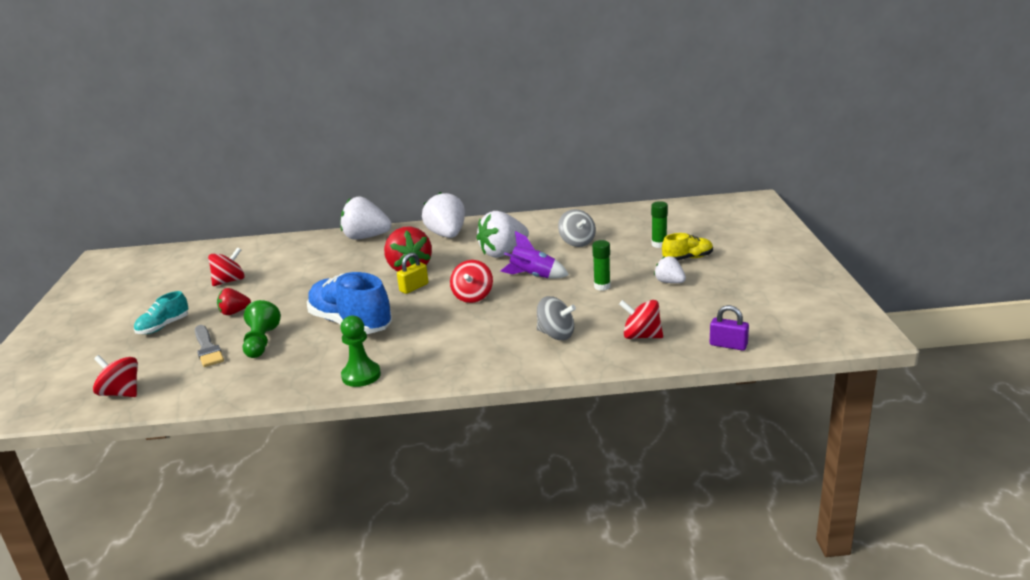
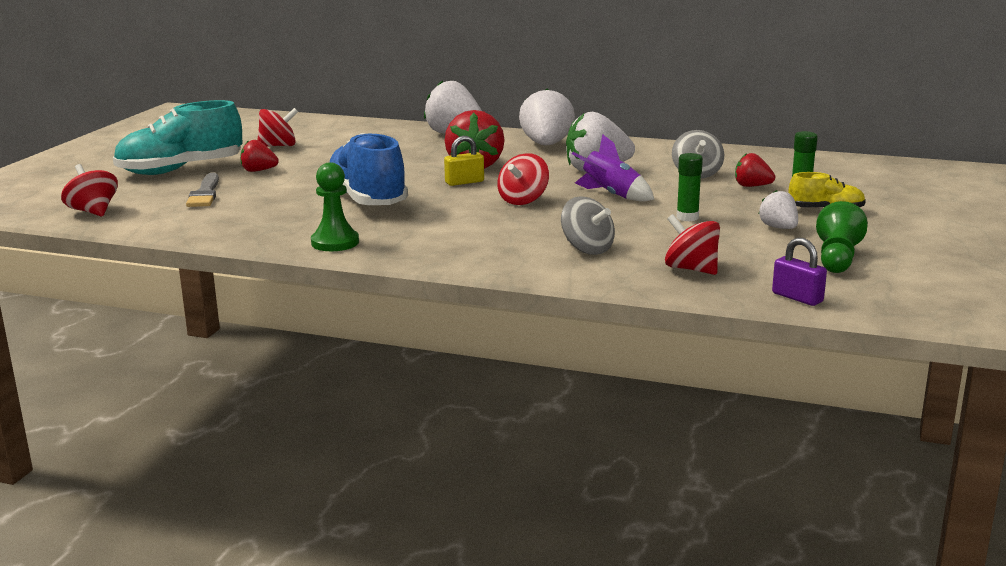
camera: 20 degrees right, 5 degrees down
turquoise shoe [134,291,188,334] -> turquoise shoe [113,100,242,175], size x1.92
green pawn [243,300,281,358] -> green pawn moved to [816,201,868,273]
none -> red strawberry [735,153,775,187]

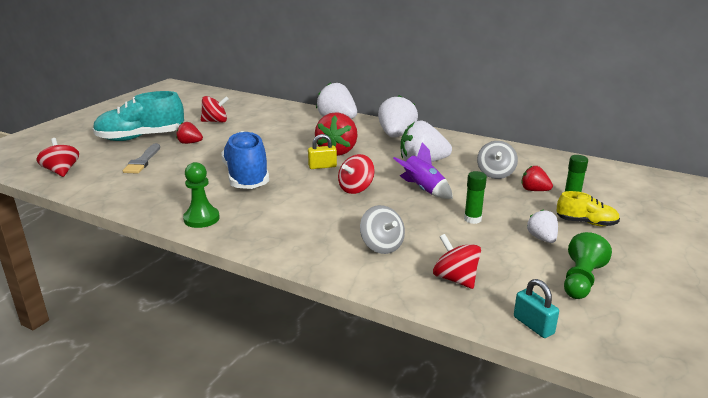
camera: 10 degrees right, 5 degrees up
purple padlock [772,238,827,306] -> turquoise padlock [514,279,559,338]

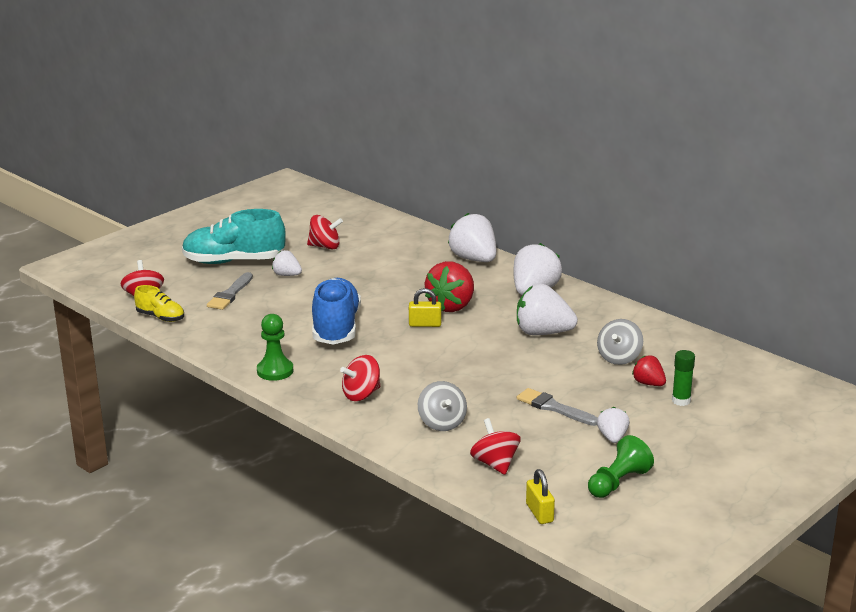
camera: 15 degrees right, 0 degrees up
red strawberry [176,122,203,144] -> white strawberry [272,250,302,276]
red spinning top [338,154,375,194] -> red spinning top moved to [340,355,380,401]
purple rocket [393,142,453,199] -> none
green glue stick [464,171,487,224] -> grey brush [517,388,598,426]
turquoise padlock [514,279,559,338] -> yellow padlock [526,469,555,524]
yellow shoe [557,191,620,226] -> yellow shoe moved to [134,285,184,322]

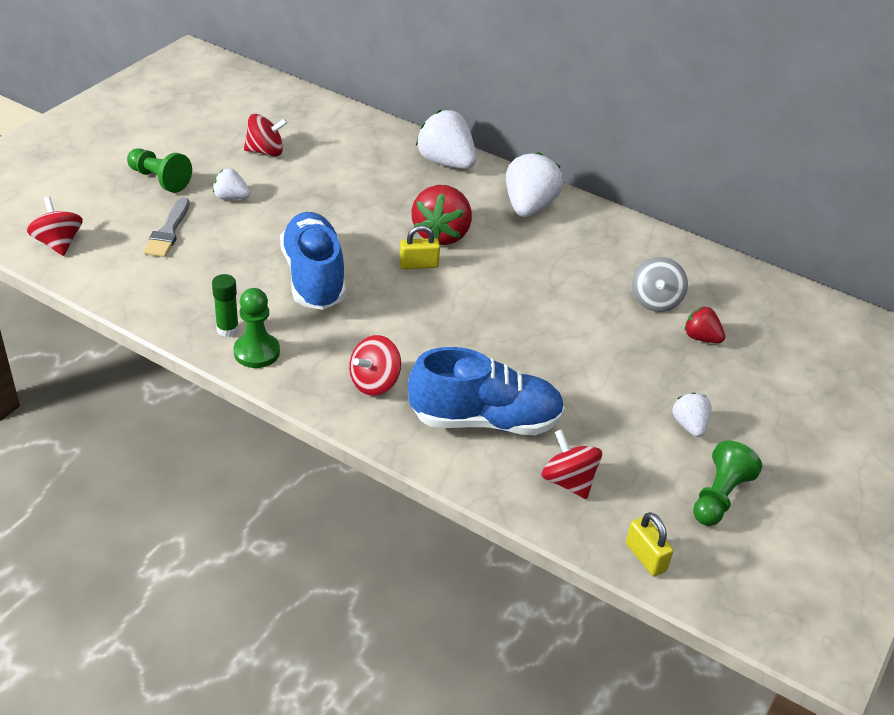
camera: 15 degrees left, 15 degrees up
yellow shoe [134,285,184,322] -> none
turquoise shoe [182,209,286,264] -> green pawn [127,148,192,193]
grey spinning top [418,381,467,431] -> blue shoe [408,347,565,435]
white strawberry [517,284,578,335] -> none
grey brush [517,388,598,426] -> none
green glue stick [672,350,695,406] -> green glue stick moved to [212,274,239,337]

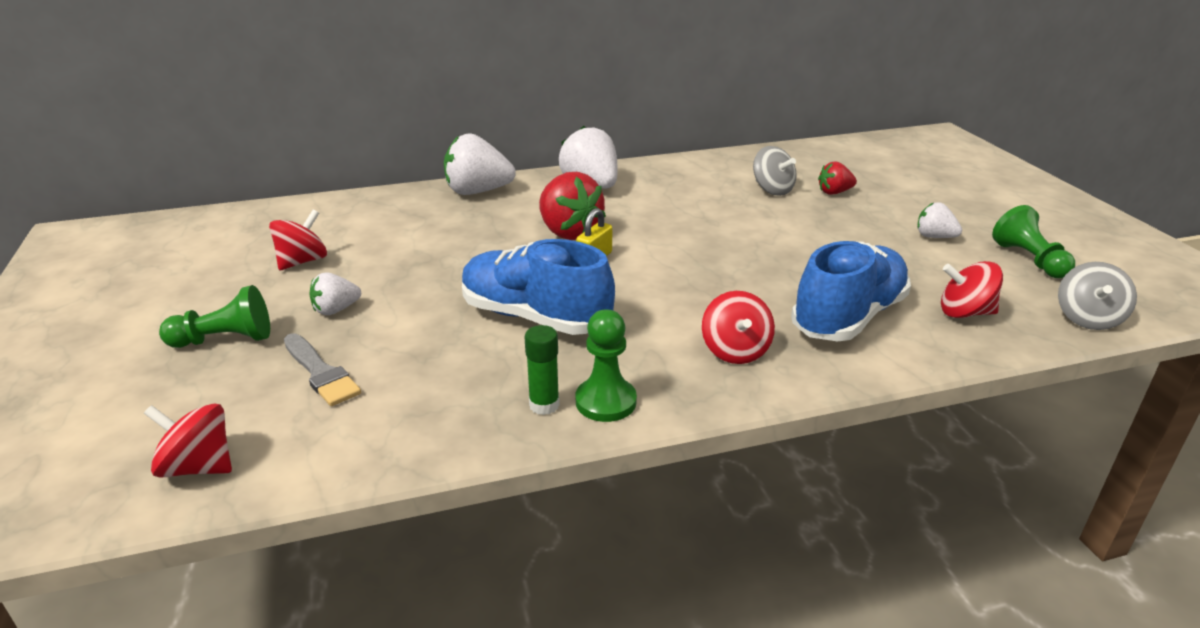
camera: 45 degrees left, 10 degrees down
yellow padlock [626,512,673,576] -> grey spinning top [1058,262,1137,330]

